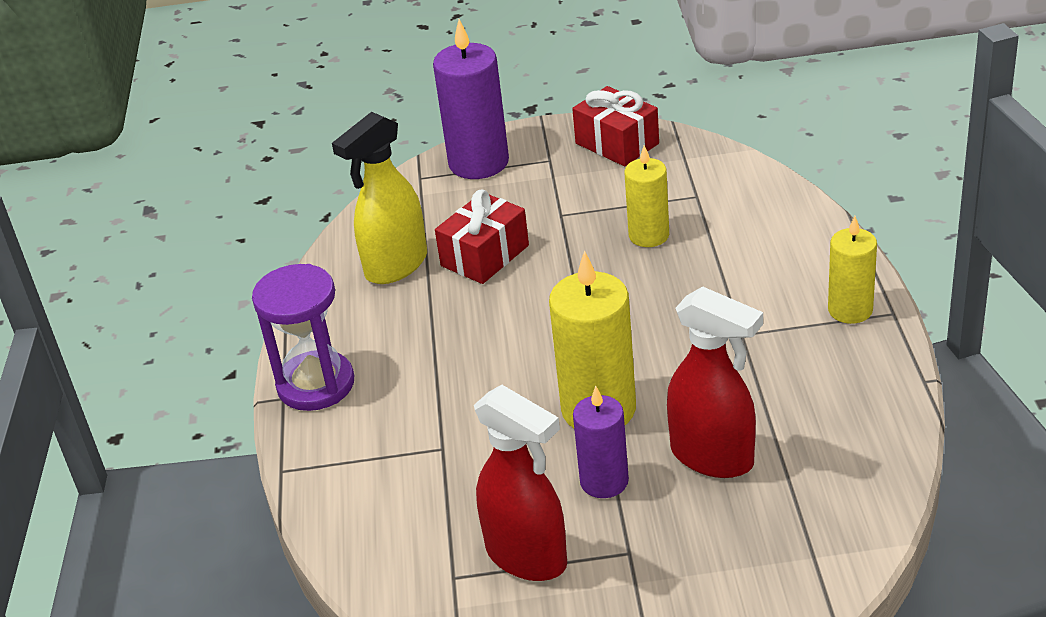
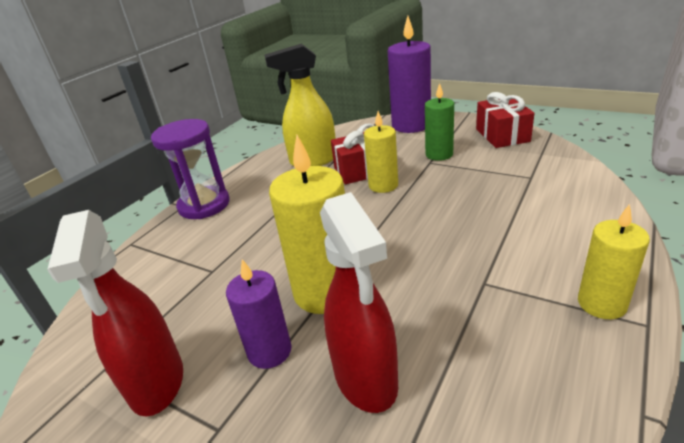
camera: 35 degrees right, 5 degrees down
yellow candle [624,145,669,247] -> yellow candle moved to [364,111,398,193]
none -> green candle [425,83,454,161]

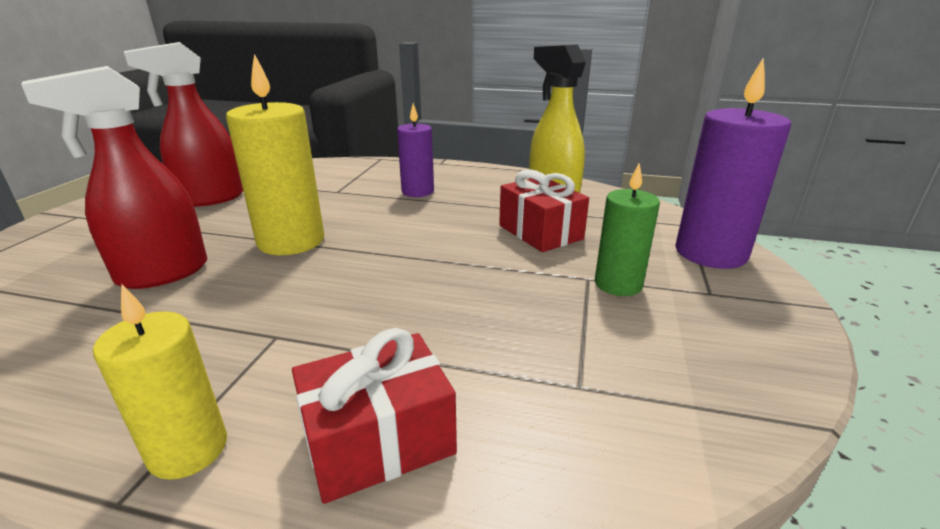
camera: 70 degrees right, 5 degrees down
purple hourglass [151,119,230,219] -> none
purple candle [226,259,292,369] -> purple candle moved to [397,103,434,197]
yellow candle [364,111,398,193] -> none
red gift [476,92,534,148] -> red gift moved to [292,328,457,504]

